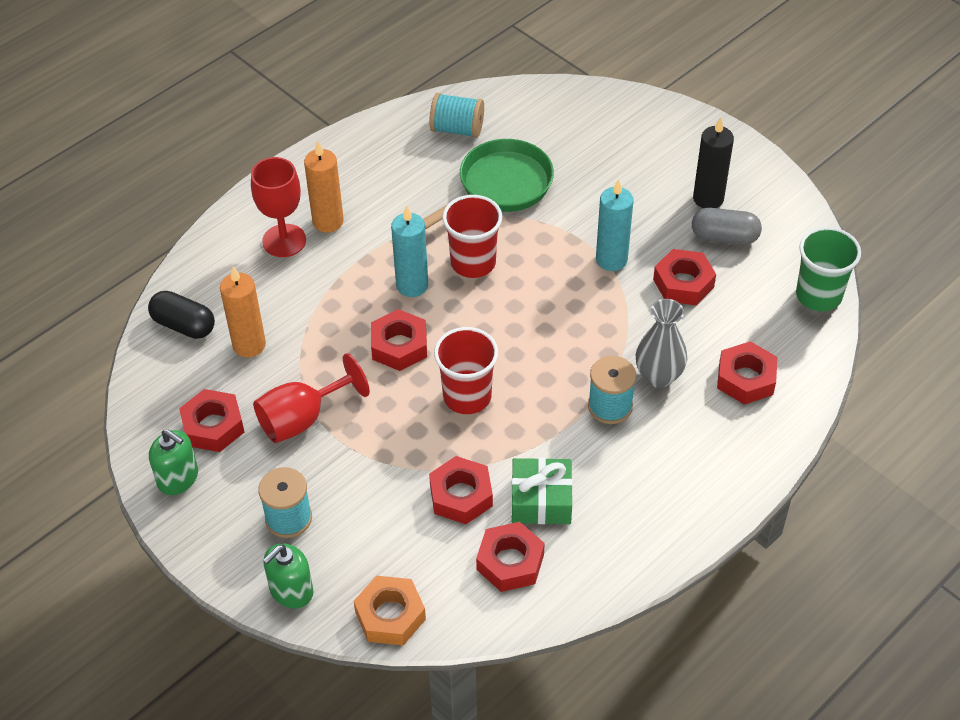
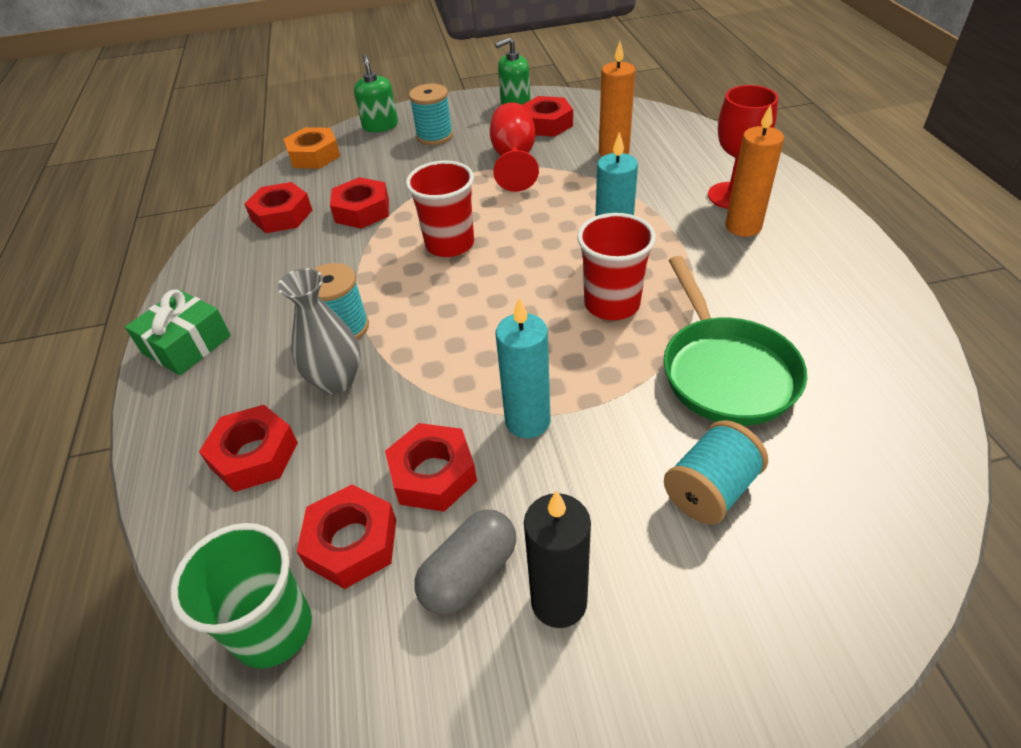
camera: 125 degrees right, 5 degrees down
black capsule [148,291,215,339] -> none
red nut [371,309,427,371] -> red nut moved to [296,485,396,589]
turquoise spool [429,93,484,138] -> turquoise spool moved to [664,420,768,525]
green gift [511,458,573,524] -> green gift moved to [125,289,231,375]

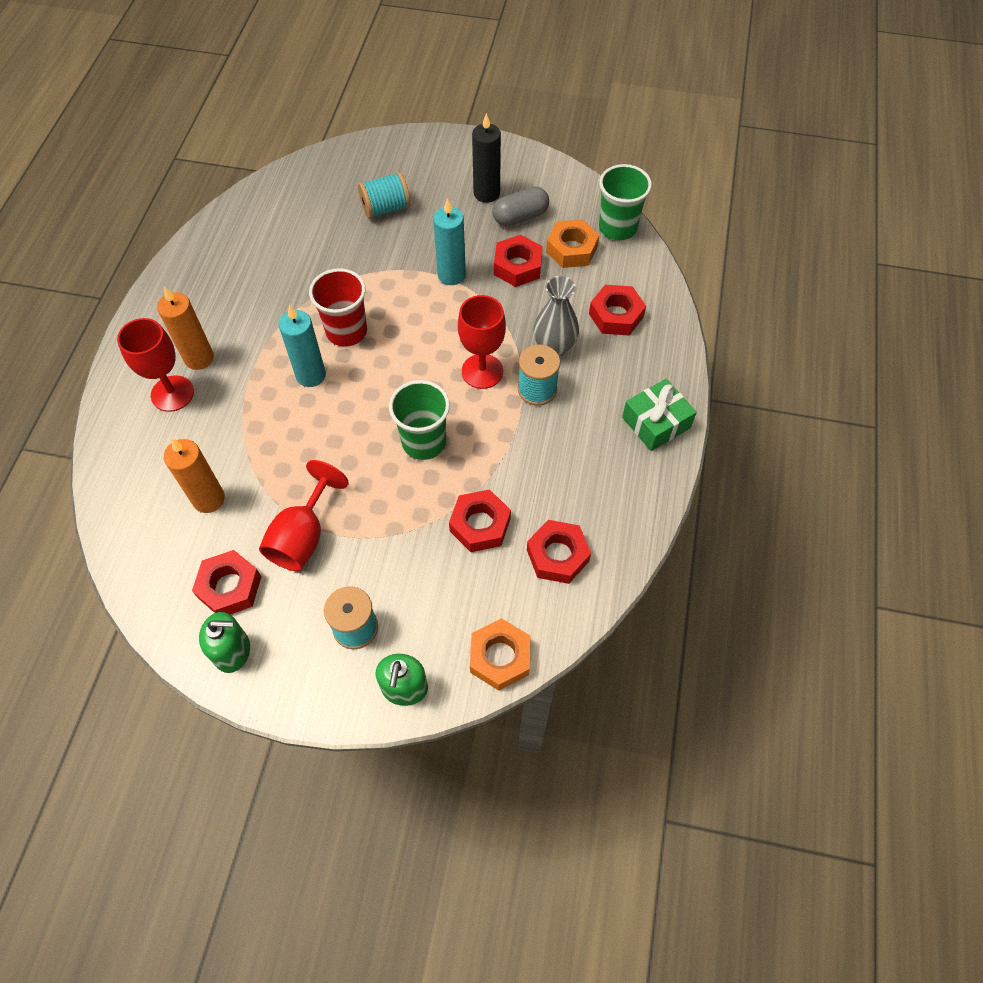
camera: 160 degrees left, 15 degrees up
red nut [296,485,396,589] -> orange nut [546,219,599,268]
red cup [406,160,474,257] -> green cup [389,380,450,460]
green pan [663,256,807,426] -> none
none -> red goblet [458,295,506,389]

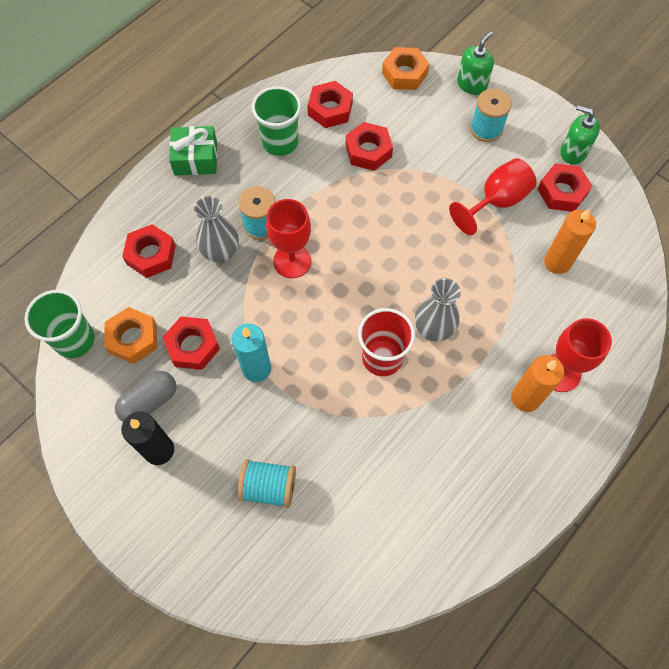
camera: 150 degrees left, 5 degrees up
turquoise candle [279,305,326,387] -> grey vase [415,278,461,341]
green cup [389,380,450,460] -> green cup moved to [252,86,301,156]
grey capsule [492,187,549,226] -> grey capsule turned 45 degrees counterclockwise [115,371,176,422]

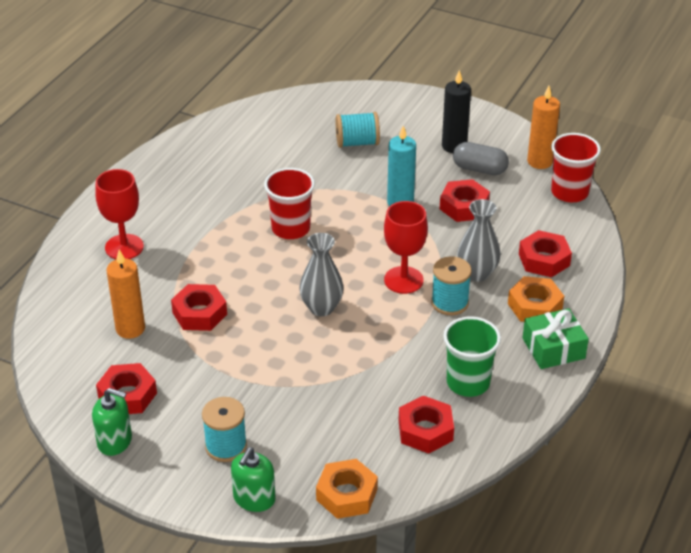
camera: 165 degrees right, 25 degrees down
green cup [25,290,95,358] -> red cup [551,133,601,202]
orange nut [105,307,157,364] -> orange nut moved to [508,276,564,322]
grey capsule [115,371,176,422] -> grey capsule turned 75 degrees clockwise [453,142,509,175]
red nut [346,122,393,171] -> red nut moved to [171,284,227,331]
grey vase [415,278,461,341] -> grey vase moved to [300,233,344,316]
red goblet [449,158,537,235] -> none
orange candle [511,355,564,412] -> orange candle moved to [527,86,560,169]

